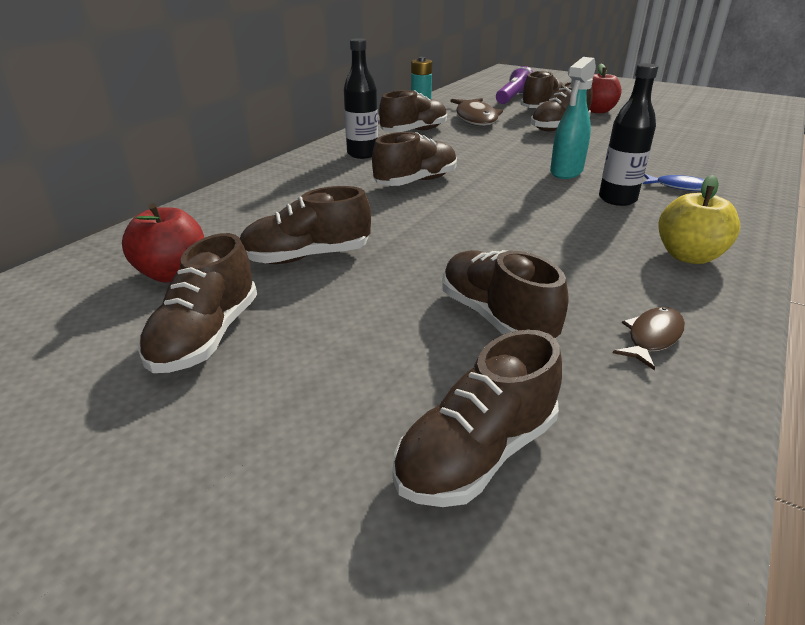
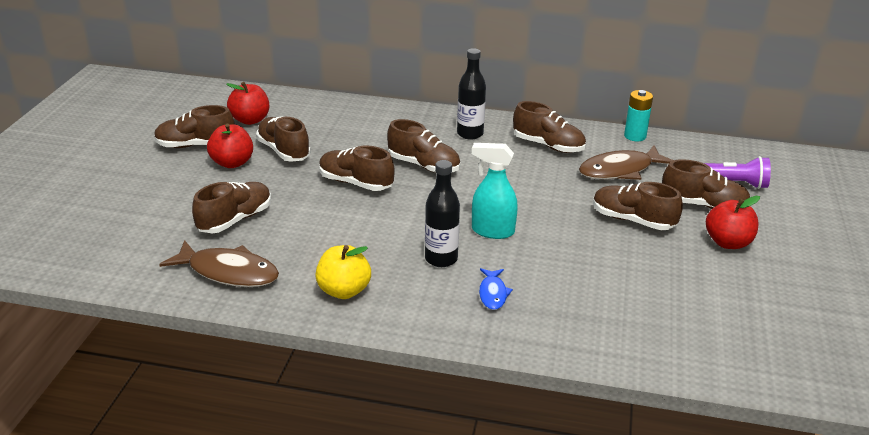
camera: 70 degrees right, 0 degrees up
brown shoe [393,330,562,507] -> brown shoe moved to [319,145,395,191]
brown fish [613,307,685,370] -> brown fish [159,240,279,287], size x1.88
none -> red apple [207,124,253,168]

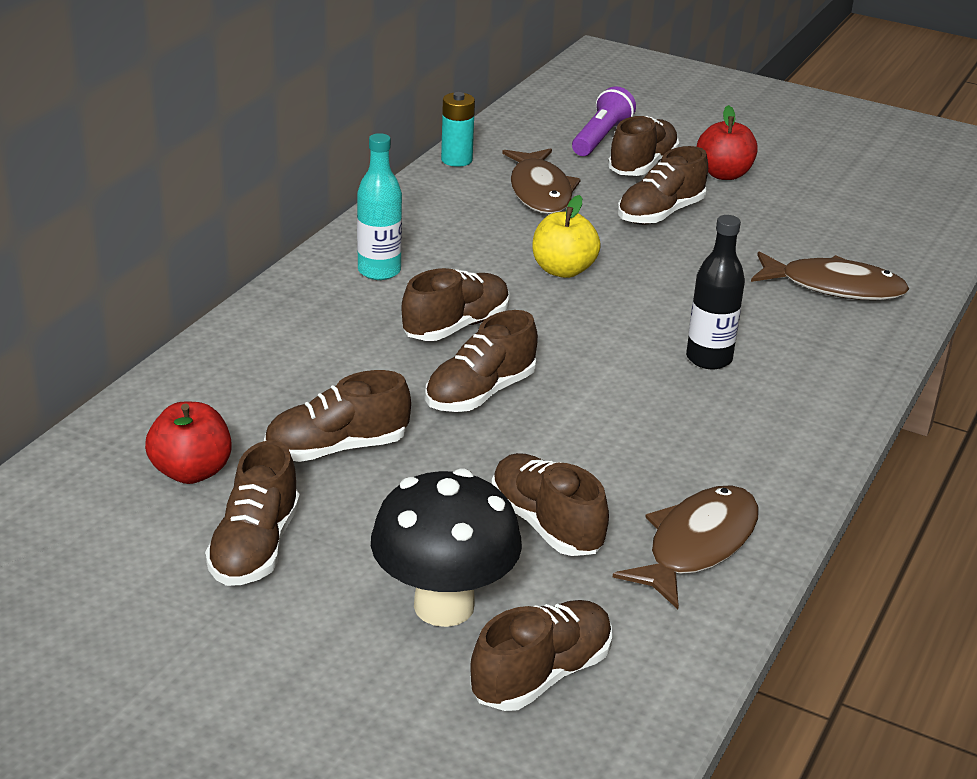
camera: 75 degrees left, 0 degrees up
red apple [207,124,253,168] -> none
yellow apple [315,245,371,299] -> yellow apple moved to [532,195,601,278]
black bottle [457,48,486,140] -> turquoise bottle [357,133,402,280]
turquoise spray bottle [472,143,518,239] -> none
blue fish [479,268,513,310] -> none
brown shoe [513,101,586,153] -> brown shoe moved to [470,600,612,711]
none -> black mushroom [371,468,522,627]
none -> brown fish [751,251,909,300]

